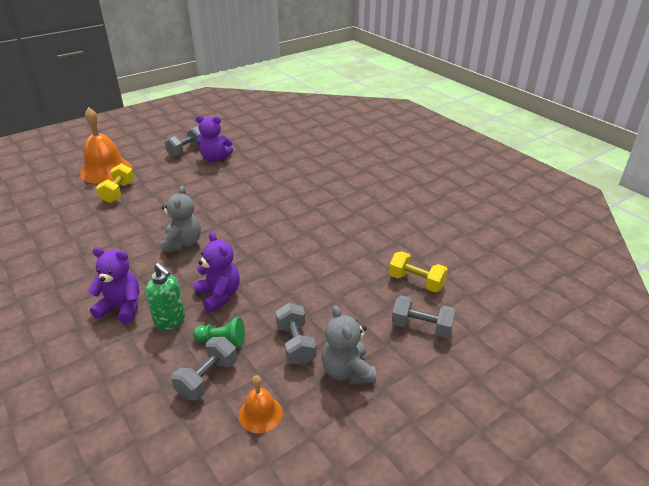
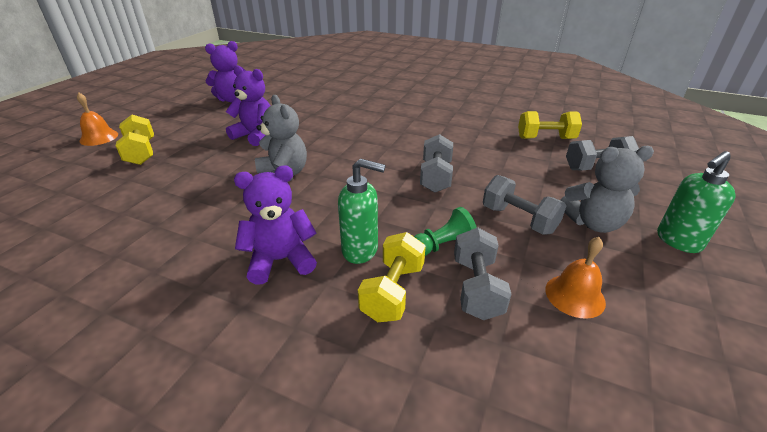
camera: 30 degrees left, 0 degrees up
orange bell [80,107,132,184] -> orange bell [77,93,118,146], size x0.52
grey dumbbell [165,126,201,157] -> grey dumbbell moved to [420,134,453,193]
purple teddy bear [193,232,240,312] -> purple teddy bear moved to [226,65,270,146]
grey teddy bear [321,306,376,384] -> grey teddy bear turned 45 degrees counterclockwise [560,146,654,233]
none -> yellow dumbbell [358,232,426,322]
none -> green soap dispenser [657,151,736,253]

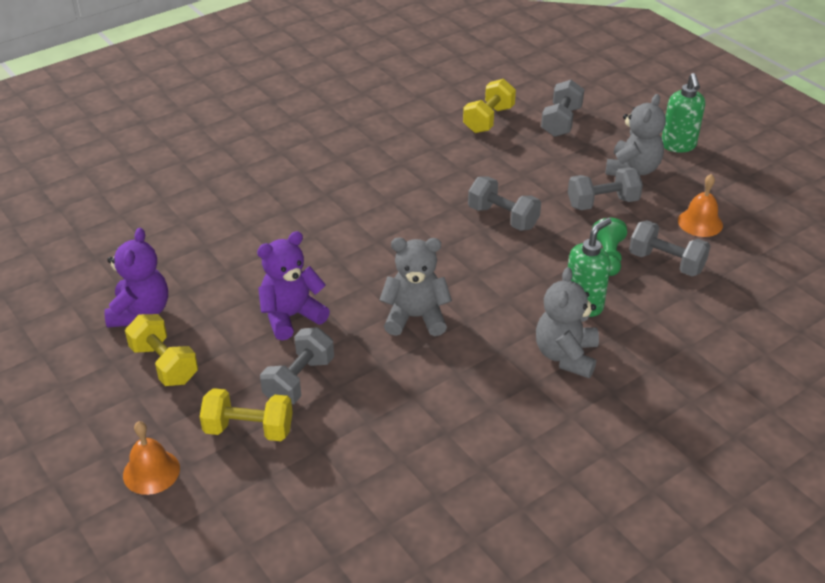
camera: 60 degrees left, 5 degrees up
purple teddy bear [234,165,317,284] -> grey teddy bear [536,267,599,378]
yellow dumbbell [358,232,426,322] -> yellow dumbbell moved to [125,314,198,386]
none -> grey dumbbell [260,327,334,404]

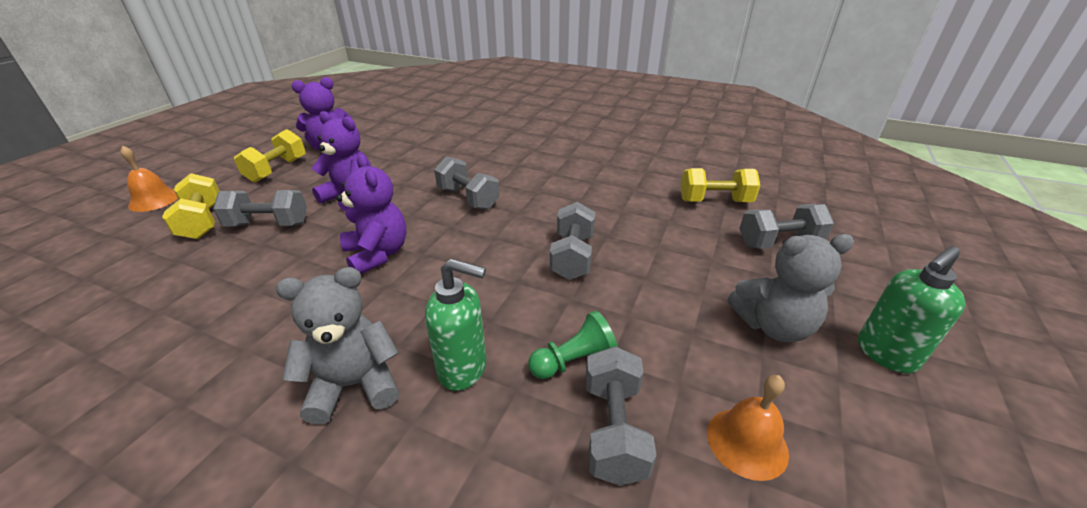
camera: 60 degrees right, 5 degrees down
grey teddy bear [379,237,452,336] -> purple teddy bear [336,154,407,274]
grey dumbbell [568,167,643,210] -> grey dumbbell moved to [434,156,500,210]

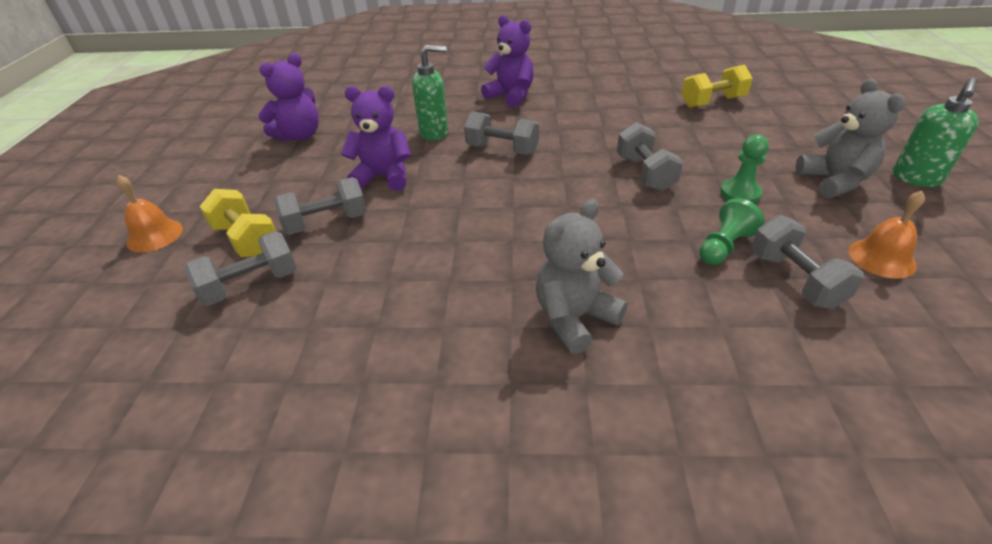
camera: 20 degrees left, 5 degrees up
yellow dumbbell [234,129,306,183] -> none
purple teddy bear [336,154,407,274] -> purple teddy bear moved to [481,15,534,108]
green soap dispenser [425,259,486,391] -> green soap dispenser moved to [412,45,448,141]
grey teddy bear [728,234,854,342] -> grey teddy bear turned 75 degrees counterclockwise [795,79,905,198]
grey dumbbell [739,204,834,249] -> grey dumbbell moved to [184,231,297,306]
none -> green pawn [720,134,769,203]

